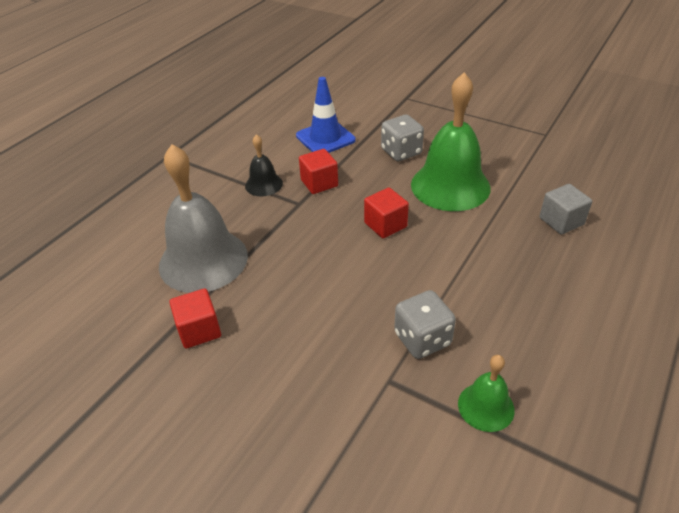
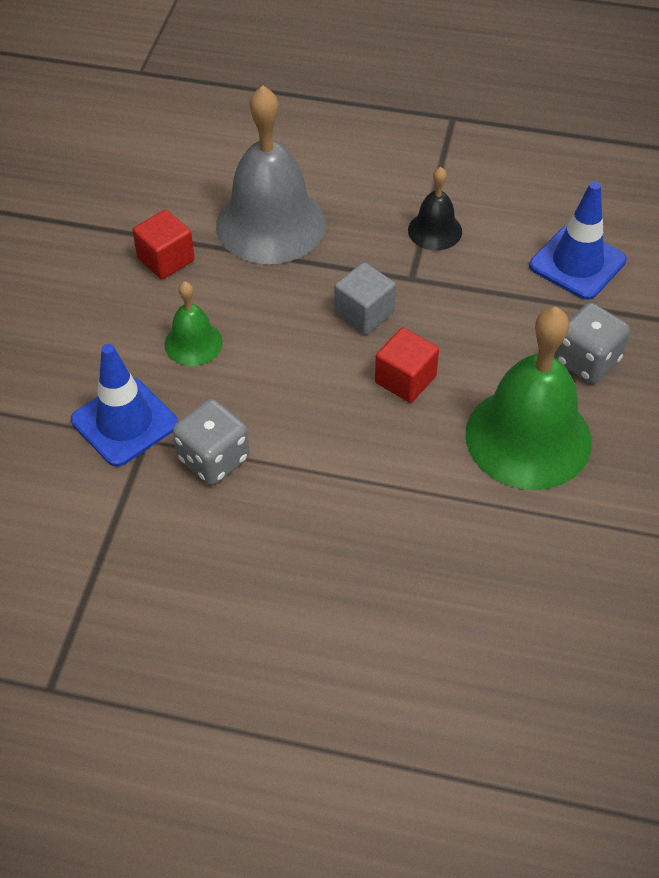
camera: 70 degrees right, 10 degrees up
red cube [299,149,338,194] -> none
green bell [458,355,515,432] -> green bell moved to [164,281,223,366]
grey cube [540,184,592,235] -> grey cube moved to [334,262,396,335]
none -> blue traffic cone [71,344,178,467]

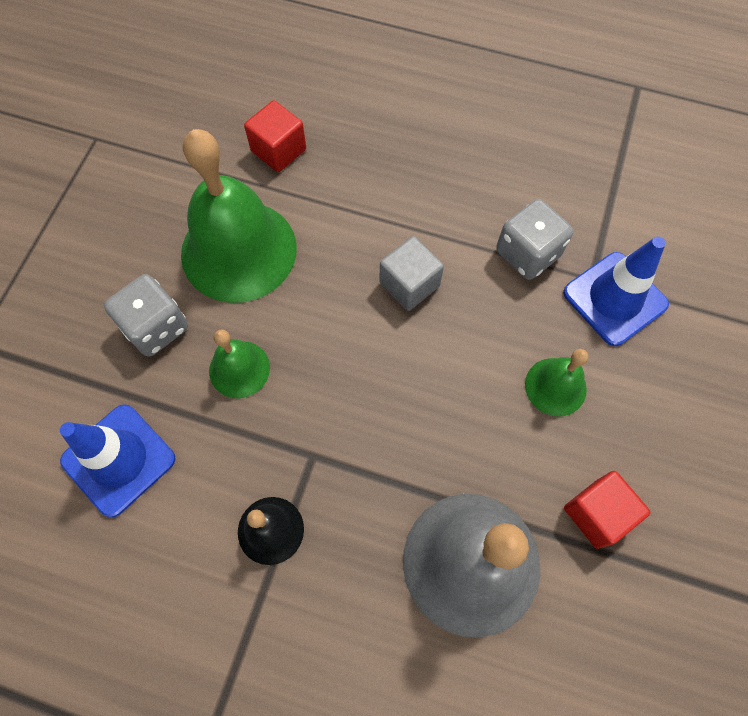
camera: 175 degrees left, 15 degrees up
grey cube [334,262,396,335] -> grey cube moved to [380,236,444,311]
red cube [375,328,439,403] -> red cube moved to [244,100,306,172]
none -> green bell [209,329,270,398]

